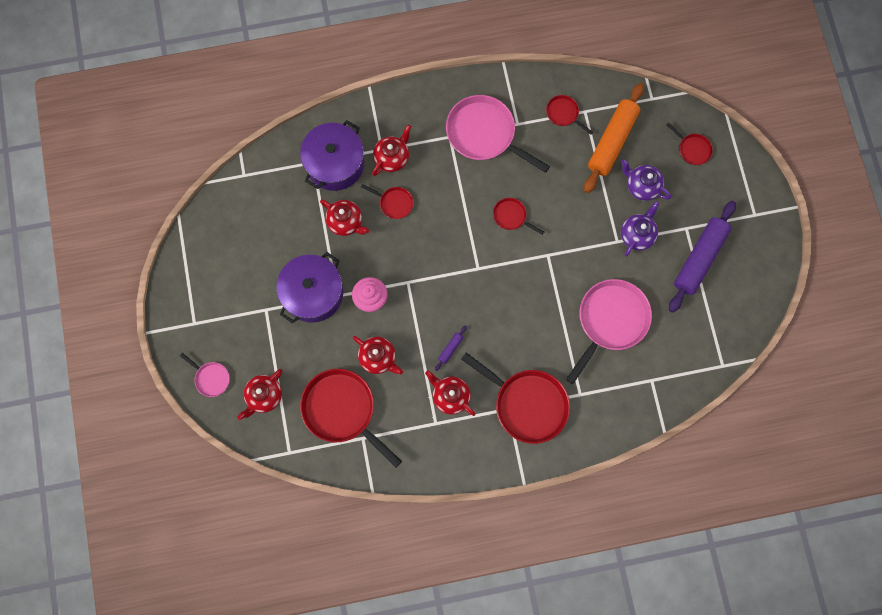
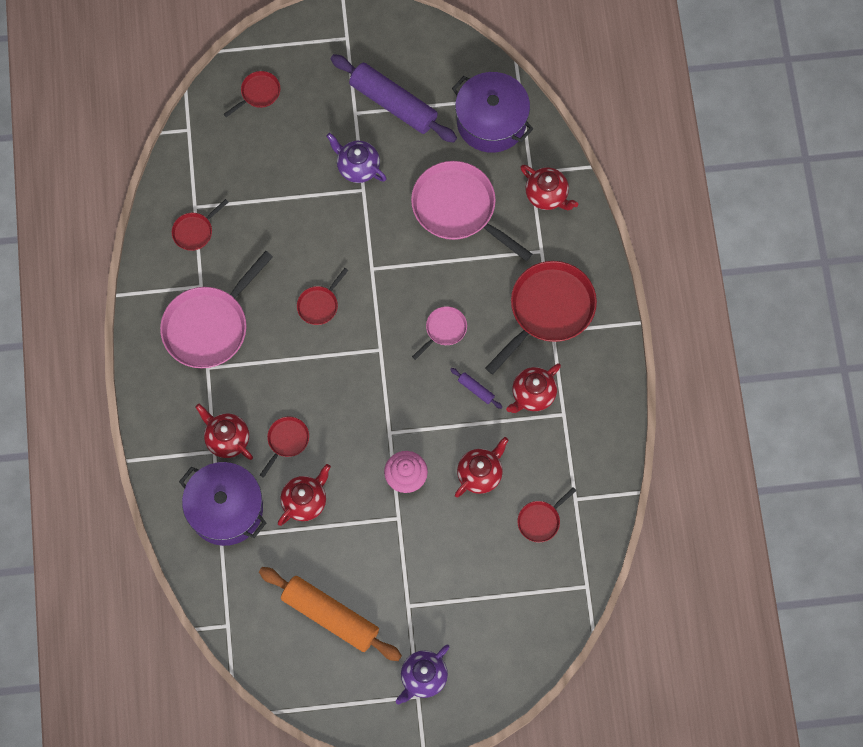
camera: 85 degrees left, 5 degrees down
pink pan [180,353,230,397] -> pink pan moved to [412,306,467,360]
red teapot [237,369,282,420] -> red teapot moved to [520,165,578,210]
purple pot [276,252,343,324] -> purple pot moved to [452,72,533,153]
red pan [300,369,402,467] -> red pan [517,487,577,542], size x0.48
orange rolling pin [584,83,644,193] -> orange rolling pin moved to [259,567,402,661]
purple teapot [621,159,671,201] -> purple teapot moved to [396,645,449,705]

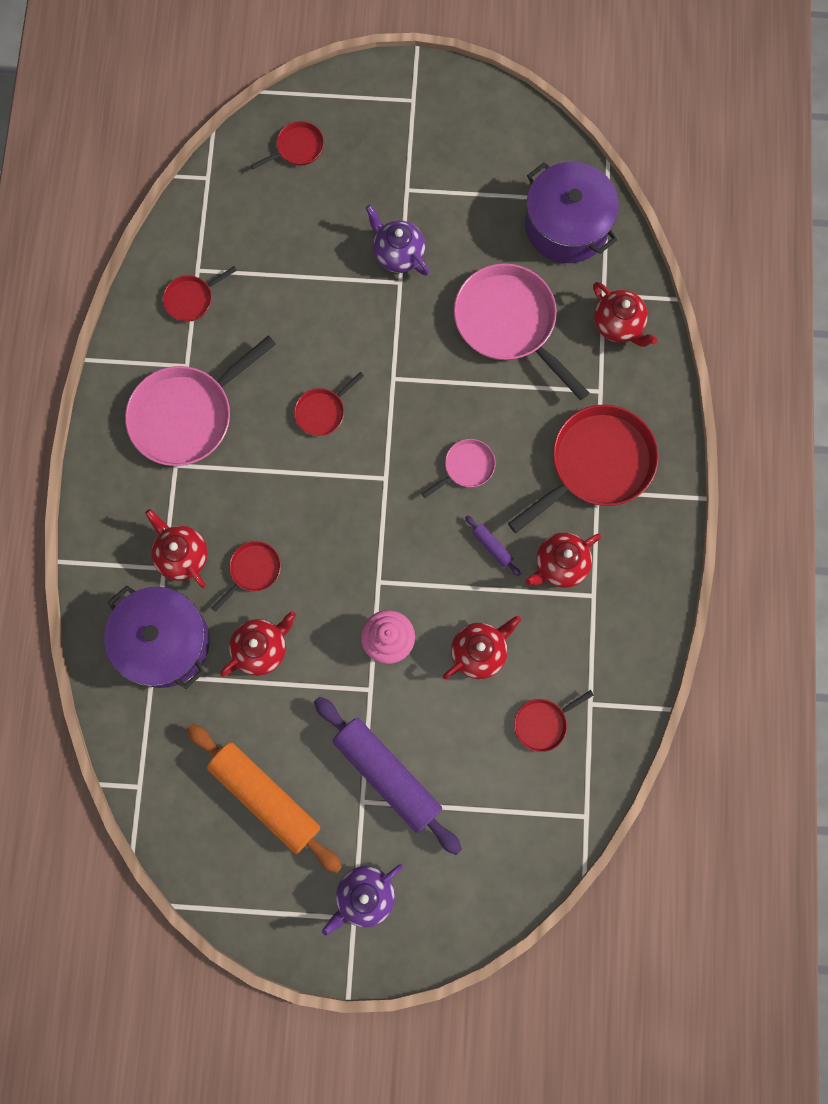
camera: 10 degrees right, 5 degrees up
purple rolling pin [331,54,457,143] -> purple rolling pin moved to [314,697,462,855]

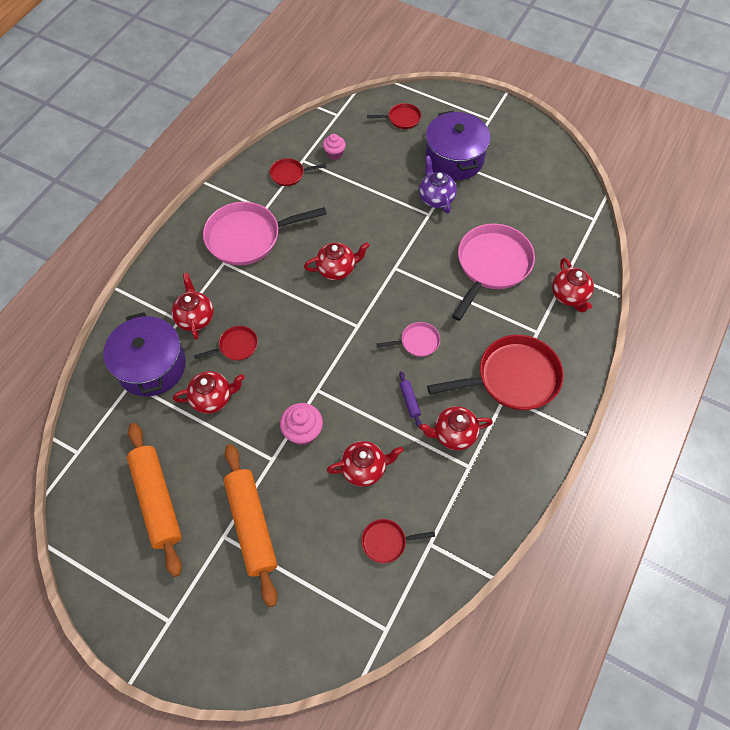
camera: 25 degrees right, 15 degrees down
red pan [294,372,364,436] -> red teapot [304,242,370,280]
purple rolling pin [314,697,462,855] -> orange rolling pin [224,444,277,607]
purple teapot [322,864,403,936] -> none
pink pan [454,263,590,400] -> pink pan turned 45 degrees clockwise [452,224,535,321]
purple pot [525,162,619,263] -> purple pot moved to [425,111,490,180]
none -> pink cupcake [323,134,346,160]

